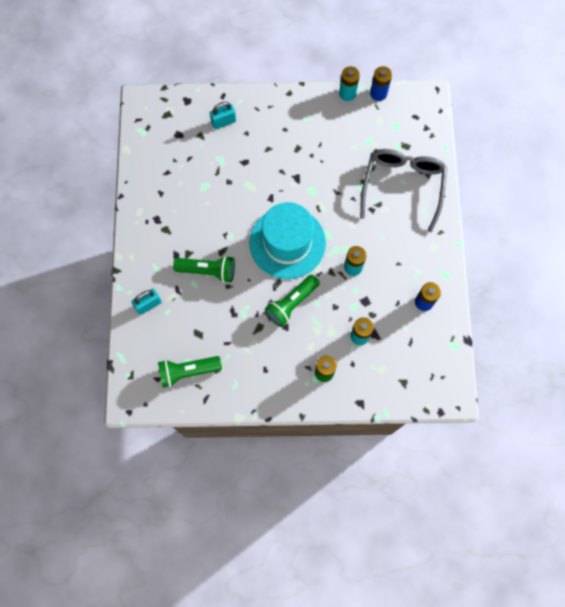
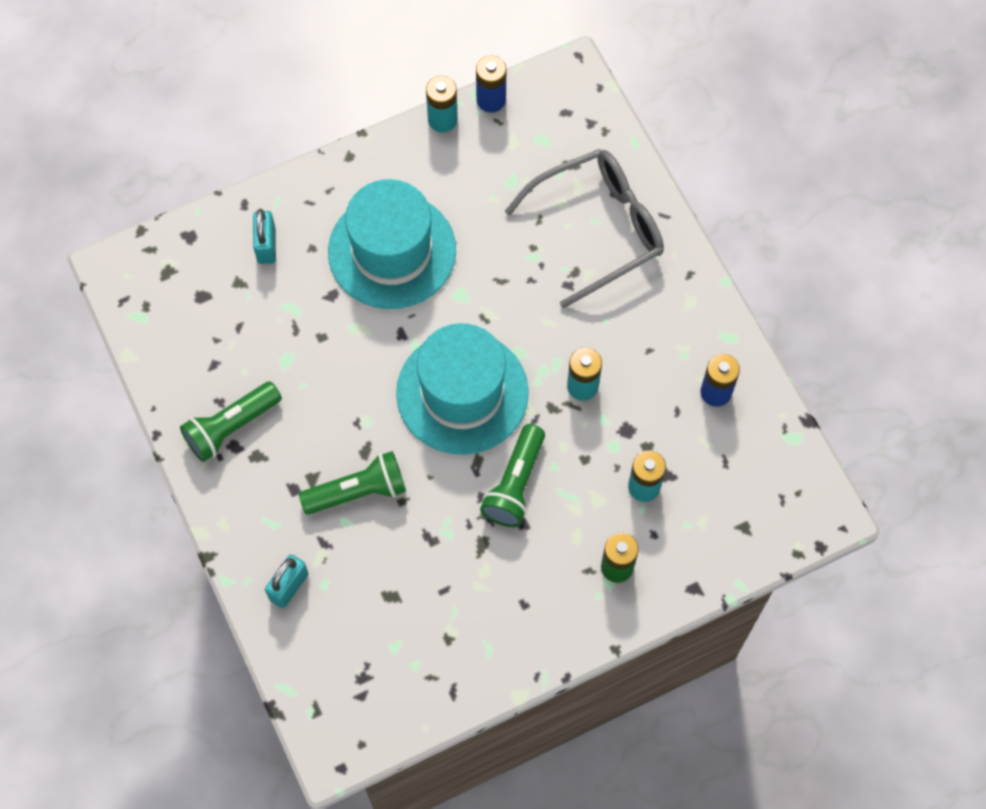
camera: 25 degrees left, 5 degrees down
green flashlight [158,356,222,388] -> green flashlight moved to [180,381,282,462]
turquoise padlock [210,102,236,129] -> turquoise padlock turned 45 degrees counterclockwise [253,209,276,264]
grey glasses [360,149,447,232] -> grey glasses turned 75 degrees clockwise [505,149,664,308]
none -> turquoise hat [328,179,456,309]

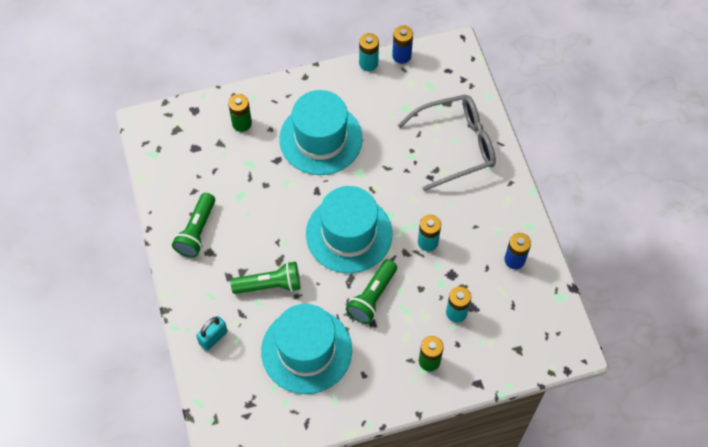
camera: 10 degrees right, 5 degrees down
green flashlight [180,381,282,462] -> green flashlight turned 45 degrees counterclockwise [172,193,215,257]
turquoise padlock [253,209,276,264] -> green battery [228,94,252,132]
none -> turquoise hat [261,304,352,394]

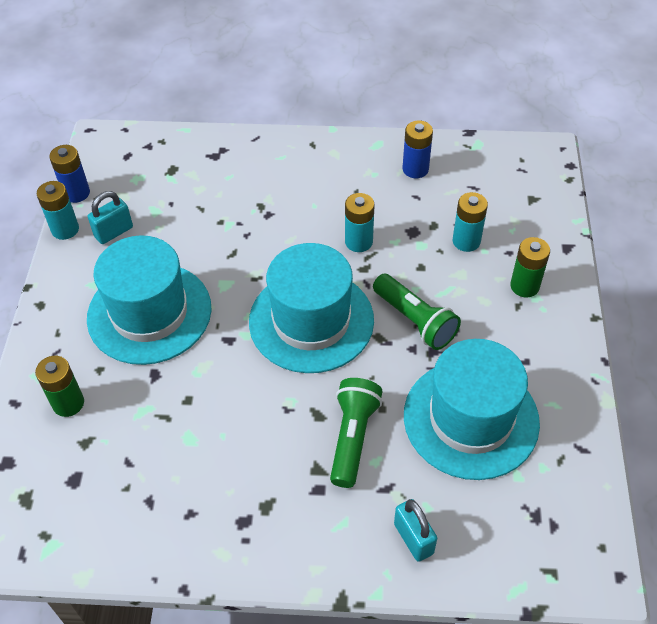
camera: 70 degrees left, 10 degrees down
green flashlight [172,193,215,257] -> none
grey glasses [398,94,496,191] -> none
none -> turquoise padlock [88,191,133,244]

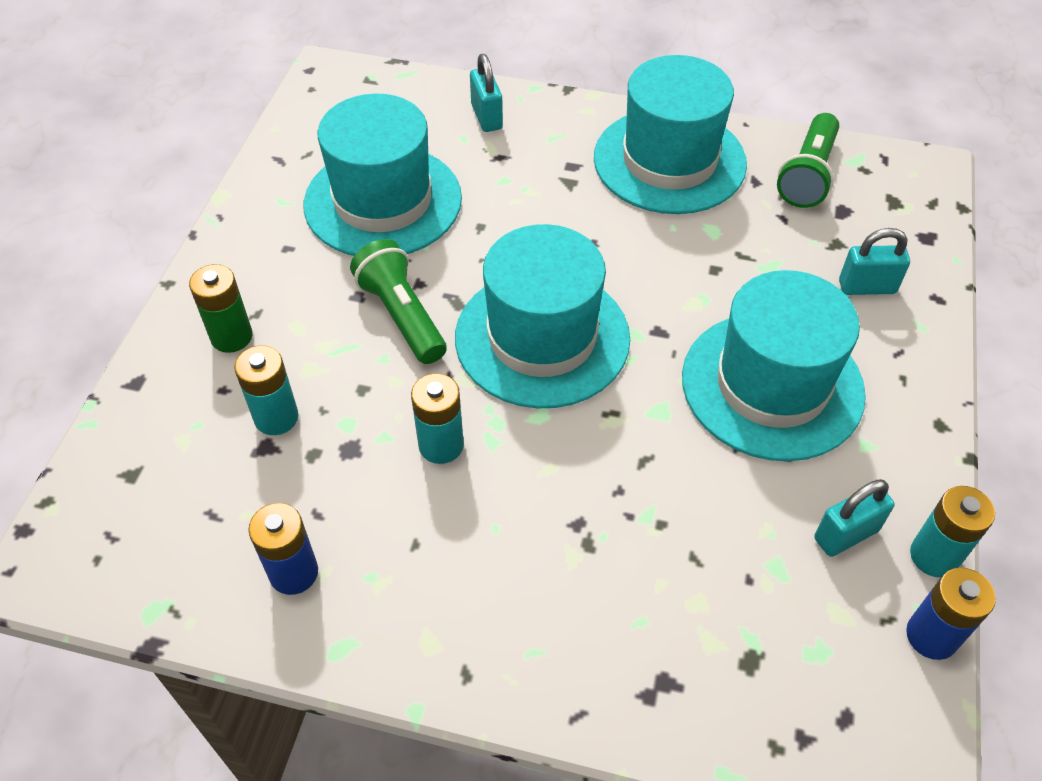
camera: 170 degrees left, 0 degrees up
green battery [35,356,84,417] -> turquoise padlock [839,228,910,295]
green flashlight [330,378,383,488] -> green flashlight moved to [777,113,839,208]
none -> turquoise hat [594,55,747,214]

